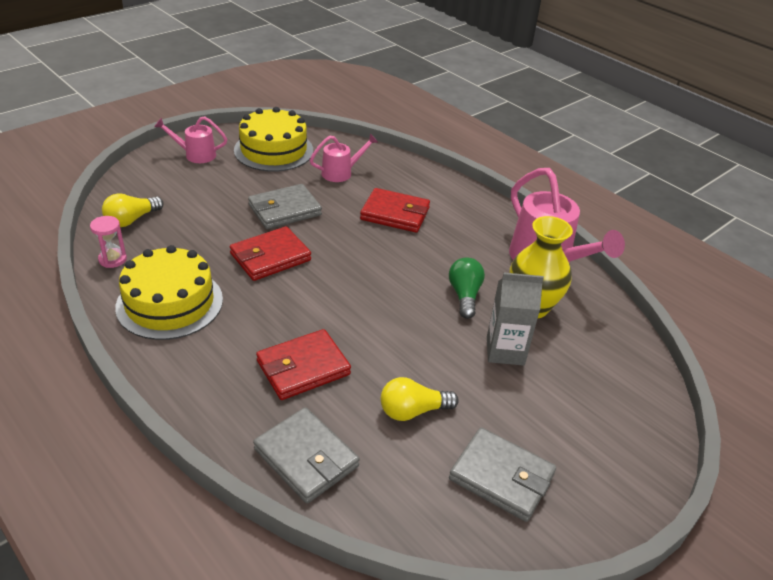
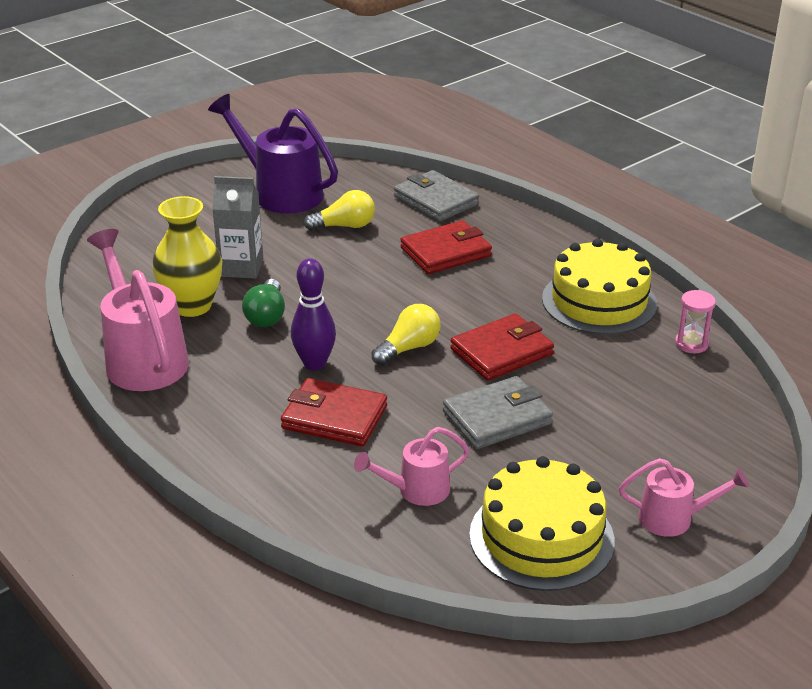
camera: 175 degrees left, 5 degrees down
yellow light bulb [102,193,164,227] -> yellow light bulb moved to [371,304,441,365]
grey wallet [449,427,556,522] -> purple watering can [208,94,338,214]
none -> purple bowling pin [291,258,336,370]

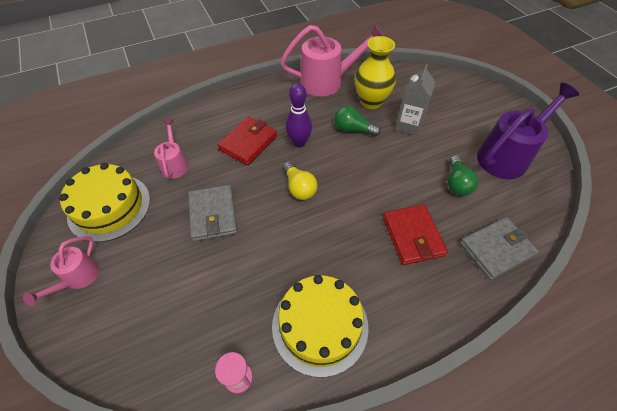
camera: 105 degrees right, 20 degrees up
yellow light bulb [304,190,375,231] -> green light bulb [448,155,478,196]
red wallet [450,313,554,380] -> none

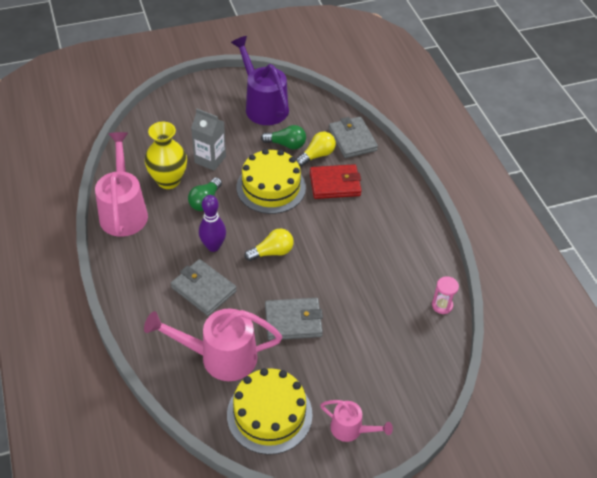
camera: 85 degrees left, 5 degrees down
pink watering can [154,119,188,179] -> pink watering can [144,308,282,381], size x1.83
red wallet [217,117,277,165] -> grey wallet [171,259,237,316]
yellow cake [272,275,369,377] -> yellow cake moved to [237,149,306,214]
none -> yellow light bulb [296,132,336,166]

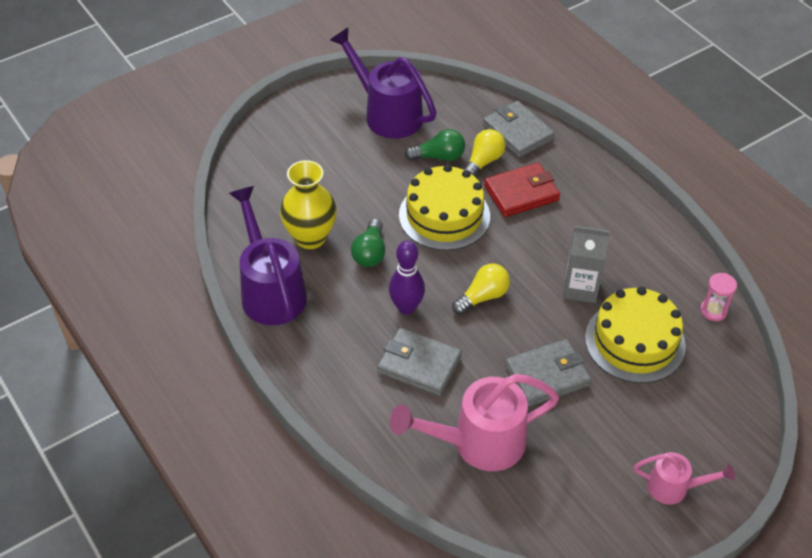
camera: 15 degrees left, 0 degrees up
pink watering can [95,132,148,237] -> purple watering can [229,186,307,325]
grey carton [191,109,226,171] -> grey carton moved to [563,226,610,303]
yellow cake [227,368,313,455] -> yellow cake moved to [585,287,686,383]

